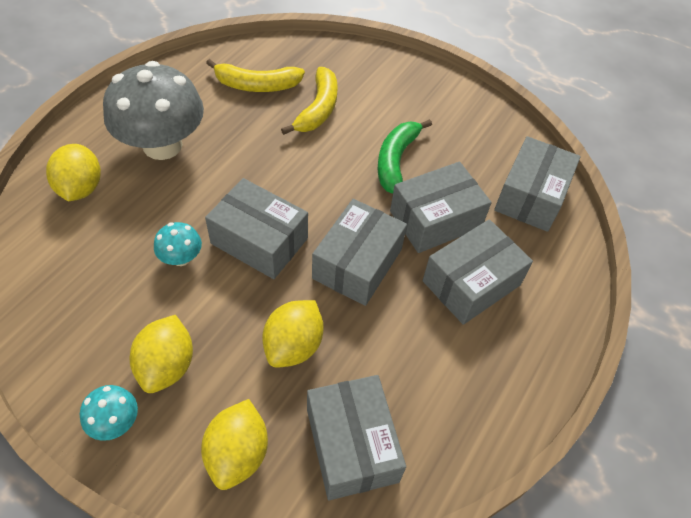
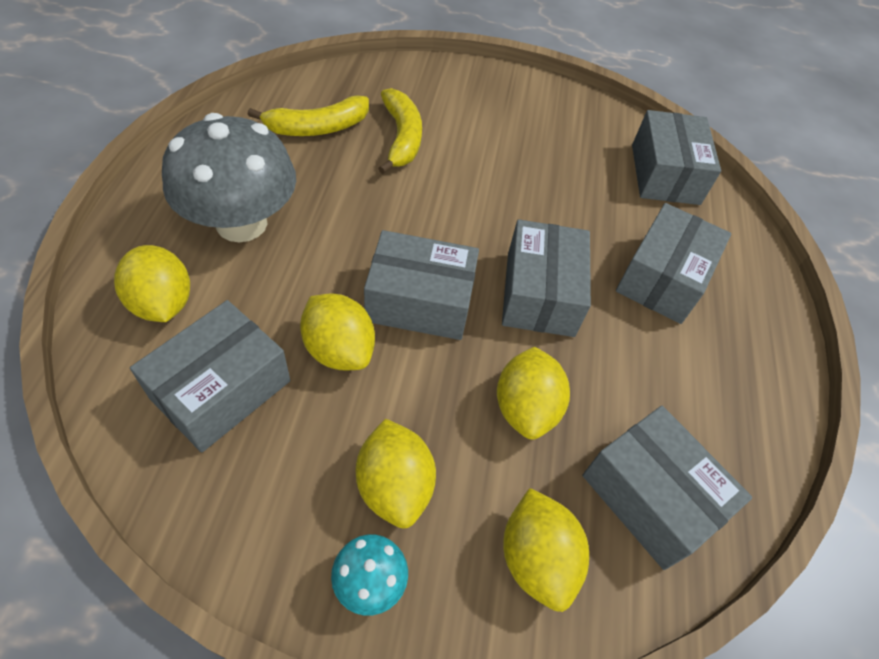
camera: 25 degrees left, 0 degrees up
turquoise mushroom [154,222,202,266] -> yellow lemon [300,293,375,370]
green banana [378,119,432,194] -> none
grey box [390,162,492,253] -> grey box moved to [130,300,290,453]

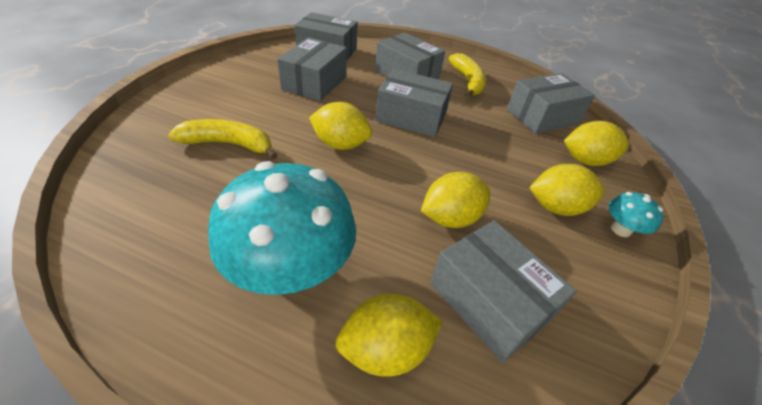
camera: 75 degrees left, 10 degrees down
grey mushroom [162,113,296,242] -> turquoise mushroom [208,161,356,295]
yellow banana [247,95,369,136] -> yellow banana moved to [449,53,486,98]
grey box [364,230,479,340] -> grey box moved to [277,37,347,101]
yellow lemon [497,347,570,440] -> yellow lemon moved to [309,102,372,150]

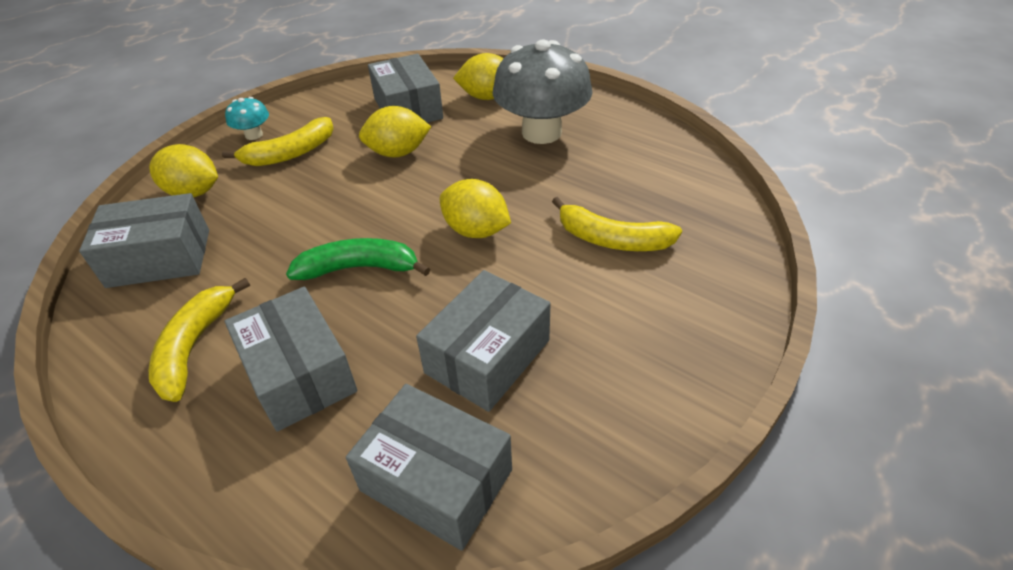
camera: 160 degrees left, 0 degrees up
turquoise mushroom [208,161,356,295] -> grey mushroom [492,40,592,144]
grey box [375,69,453,137] -> green banana [286,238,430,280]
yellow lemon [529,164,604,216] -> yellow banana [222,117,334,166]

